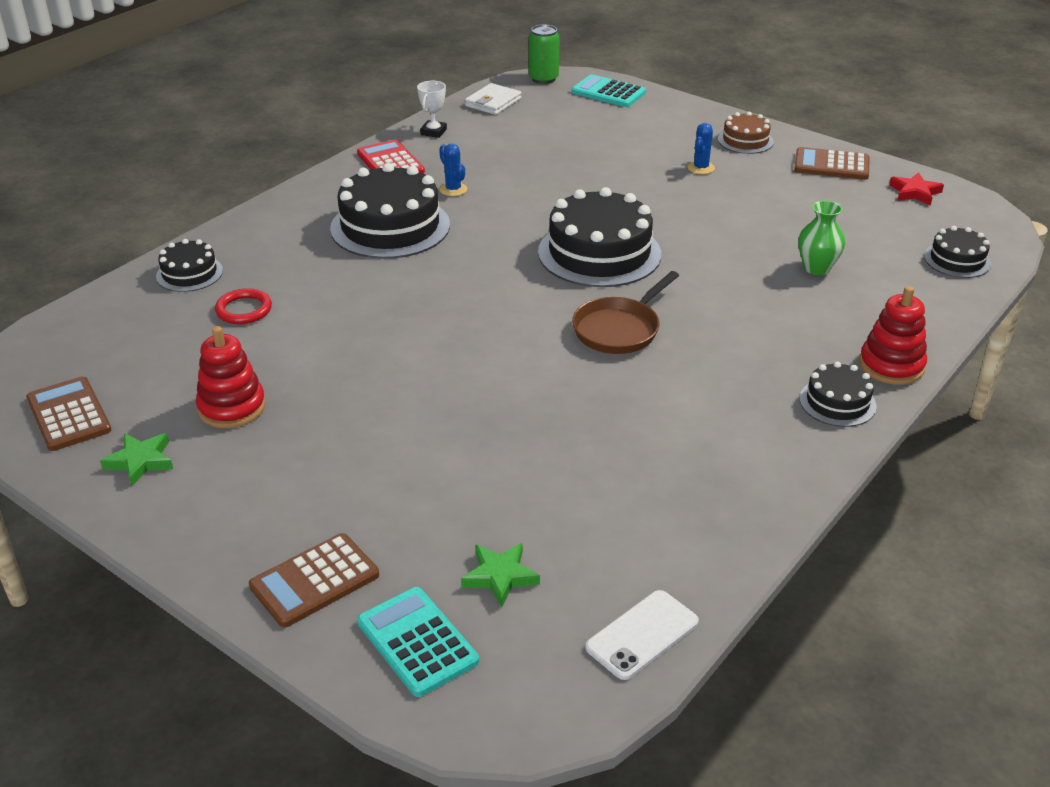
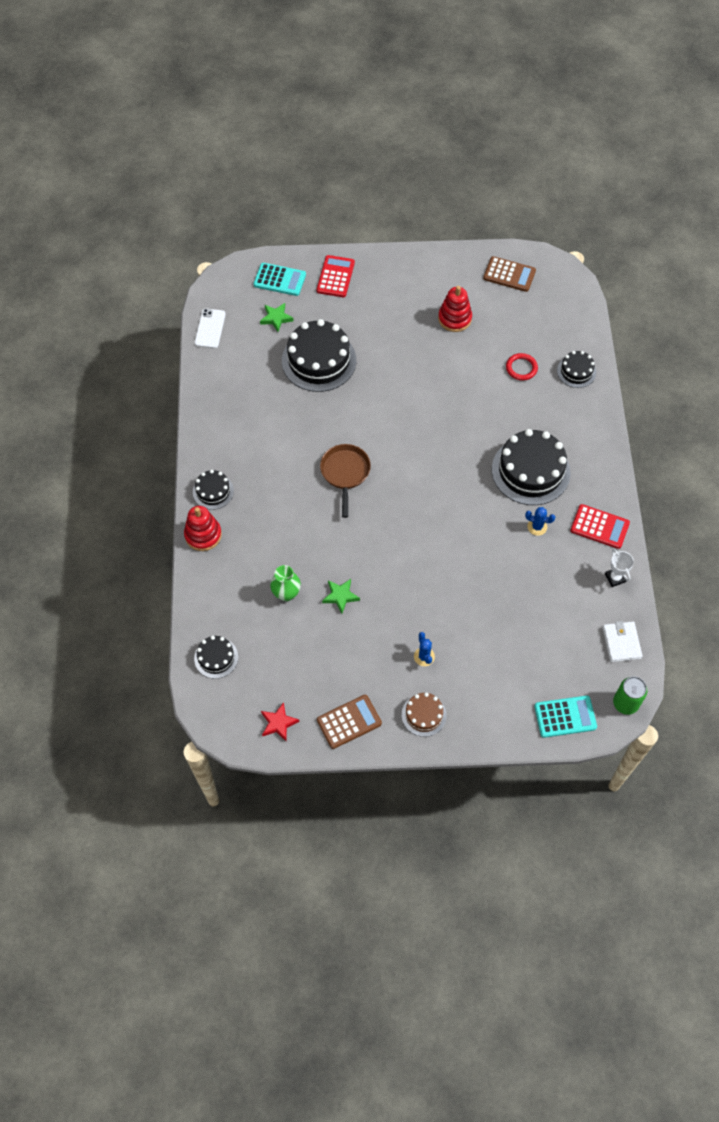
camera: 140 degrees right, 25 degrees up
green star [100,433,173,486] -> green star moved to [322,579,360,613]
brown calculator [249,533,379,627] -> red calculator [317,255,355,297]
black cake [538,187,661,287] -> black cake moved to [282,319,356,392]

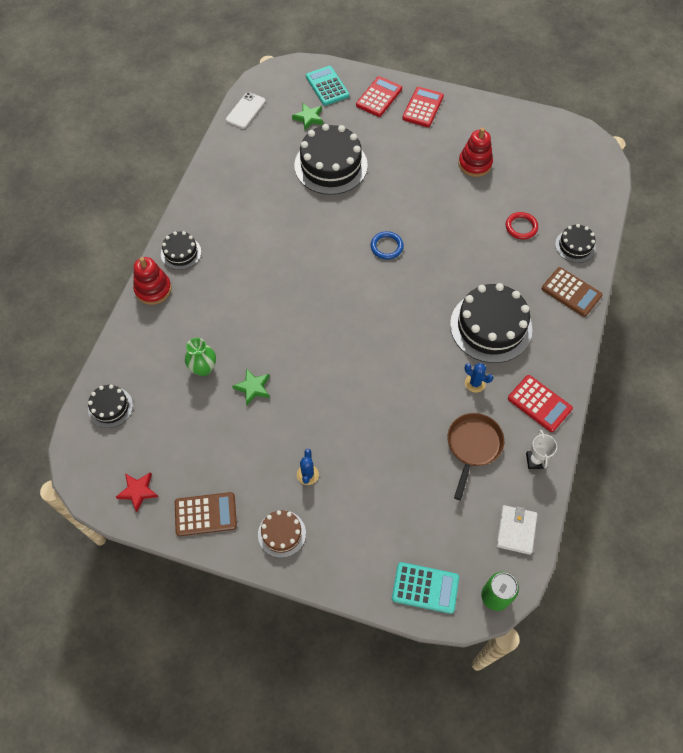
camera: 20 degrees right, 0 degrees up
turquoise calculator [254,263,306,296] -> turquoise calculator turned 150 degrees counterclockwise [306,66,349,106]
brown pan [320,444,371,518] -> brown pan moved to [447,413,504,500]
brown calculator [483,256,536,292] -> brown calculator moved to [542,267,603,317]
none -> blue ring [371,231,404,260]
none -> red calculator [402,87,444,127]

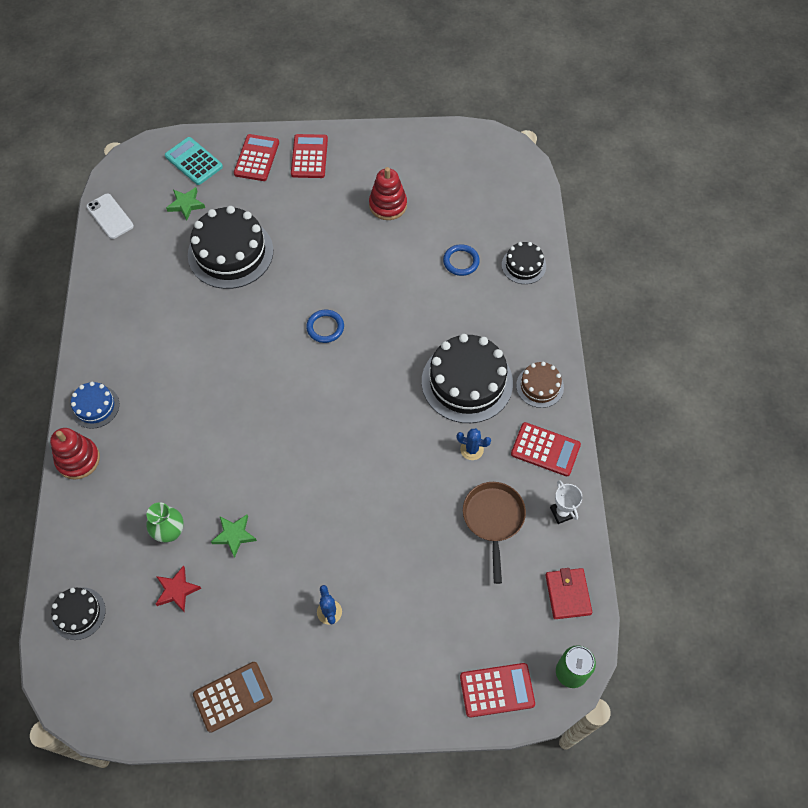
camera: 20 degrees left, 0 degrees up
red star [116,472,158,512] -> red star moved to [156,566,201,612]
black cake [161,231,201,270] -> blue cake [71,382,119,429]
white phone [226,92,266,129] -> white phone turned 45 degrees counterclockwise [86,194,134,239]
brown cake [258,510,306,558] -> brown cake moved to [516,362,564,408]
turquoise calculator [392,562,459,614] -> red calculator [460,663,535,718]
white wallet [496,505,537,555] -> red wallet [545,568,592,619]
red ring [506,212,538,239] -> blue ring [443,244,480,276]
brown calculator [542,267,603,317] -> none

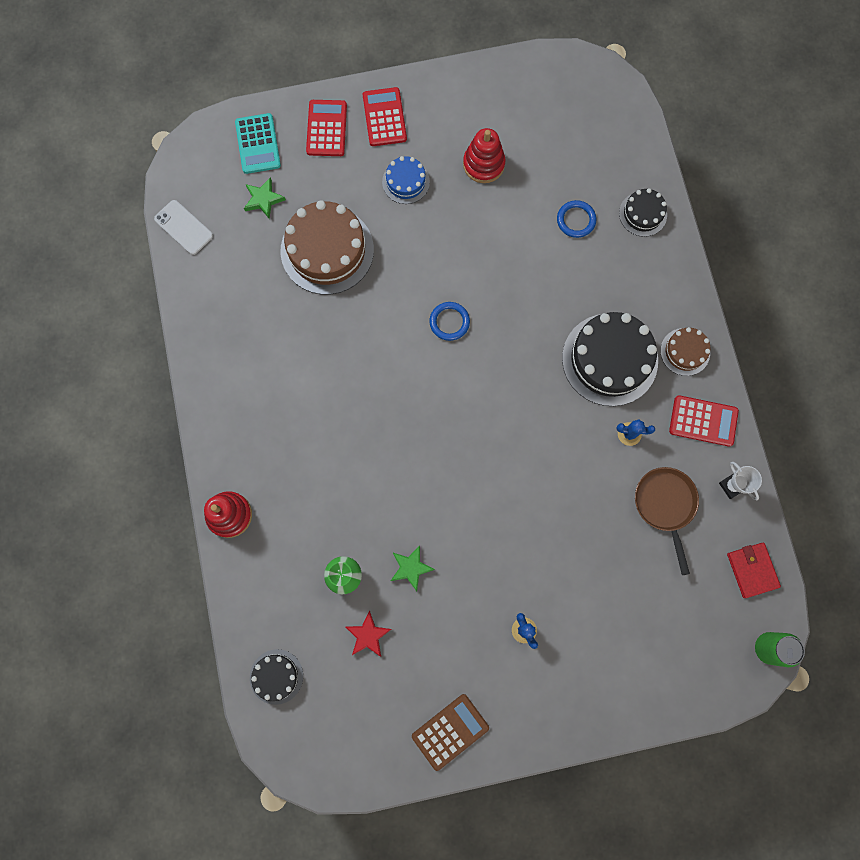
camera: 10 degrees left, 15 degrees up
blue cake [71,382,119,429] -> blue cake moved to [382,156,430,204]
turquoise calculator [165,137,223,185] -> turquoise calculator turned 135 degrees counterclockwise [235,113,281,174]
black cake [188,206,273,289] -> brown cake [280,200,374,295]
red calculator [460,663,535,718] -> none

